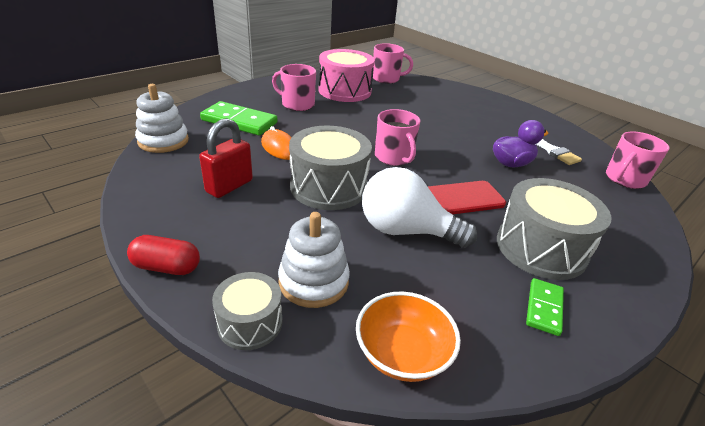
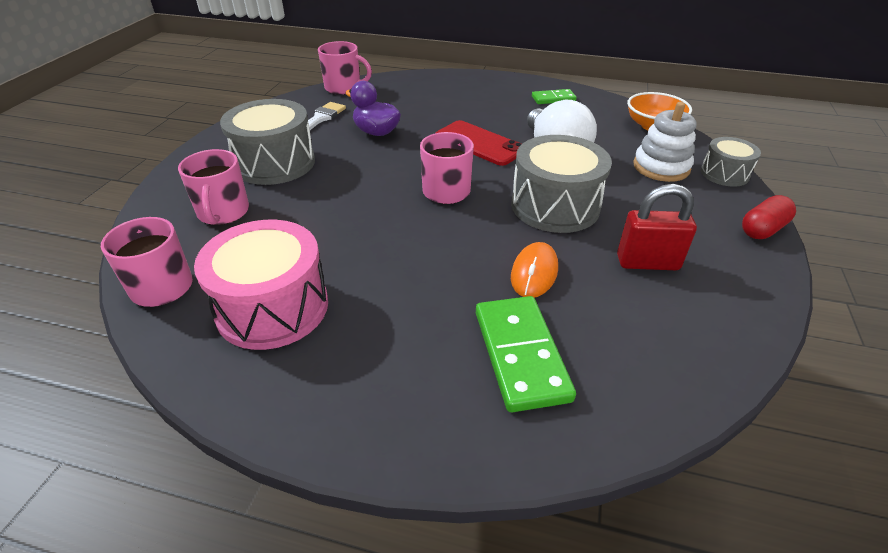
camera: 120 degrees left, 5 degrees up
red capsule [127,235,200,275] -> red capsule turned 75 degrees clockwise [742,195,796,239]
white stacking toy [135,84,189,153] -> none
pink mug [272,64,316,111] -> pink mug moved to [178,149,249,225]
grey drum [497,178,611,280] -> grey drum moved to [220,99,315,185]

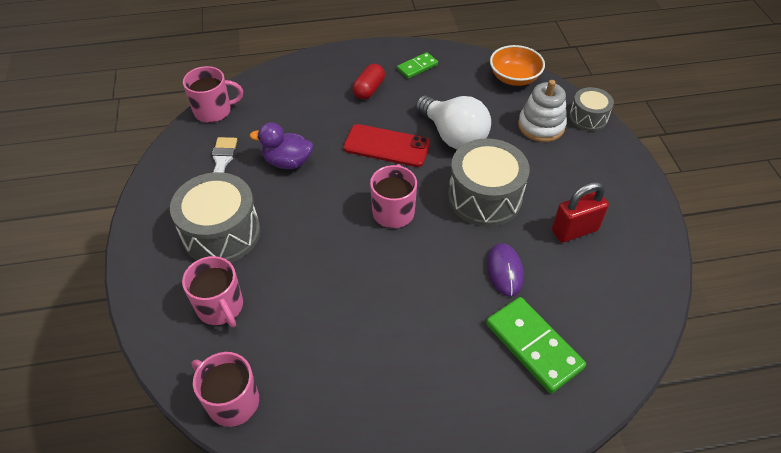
camera: 25 degrees left, 10 degrees up
pink drum [194,220,328,350] -> none
orange mouse [511,242,558,298] -> purple mouse [487,243,524,297]
red capsule [742,195,796,239] -> red capsule moved to [352,64,385,100]

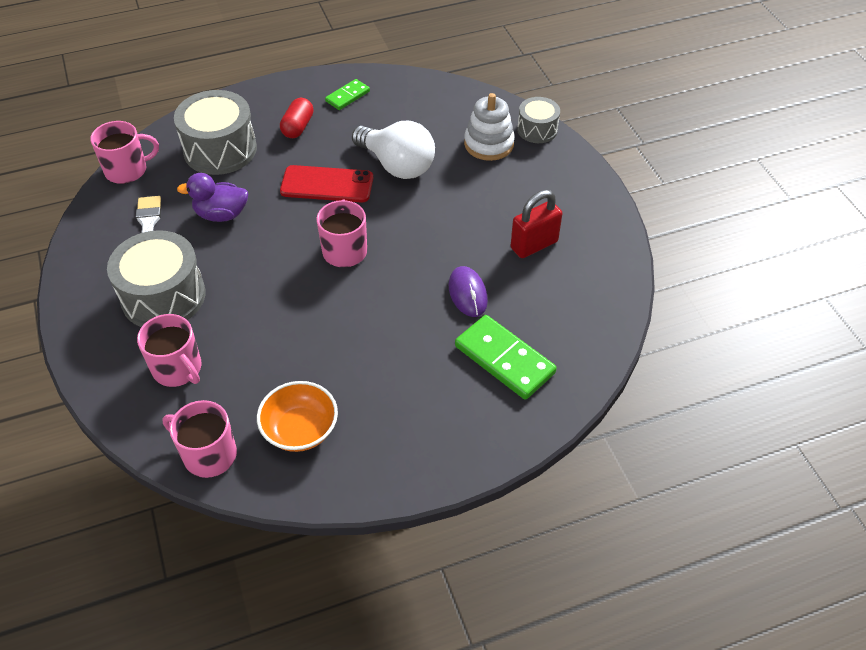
camera: 10 degrees left, 0 degrees up
grey drum [448,138,530,227] -> grey drum moved to [174,90,257,175]
orange bowl [490,45,545,86] -> orange bowl moved to [257,381,338,452]

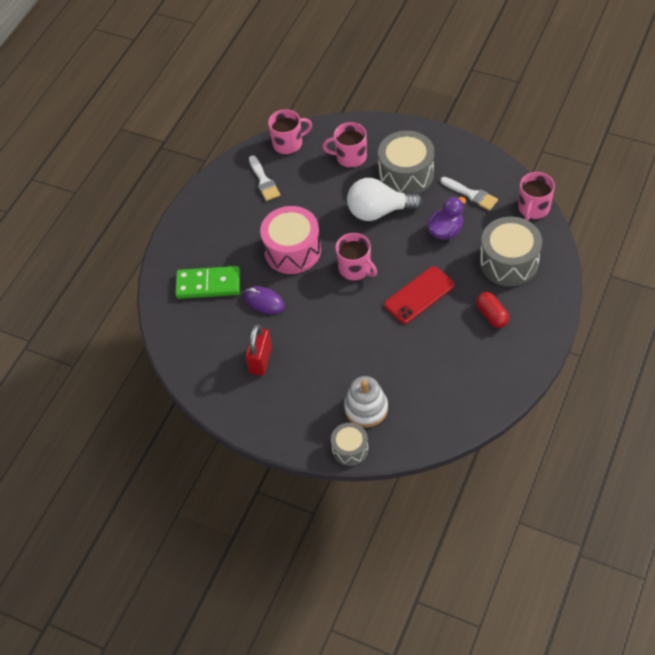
camera: 140 degrees right, 5 degrees up
orange bowl [257,381,338,452] -> white brush [249,155,280,201]
green domino [325,79,370,110] -> none
white light bulb [352,121,435,179] -> white light bulb moved to [347,178,423,221]
none -> pink drum [260,206,321,274]

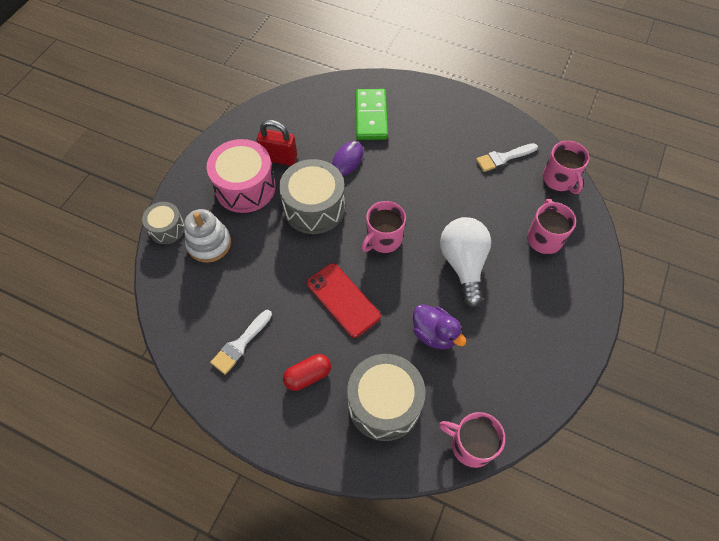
camera: 85 degrees right, 5 degrees up
pink drum [260,206,321,274] -> pink drum moved to [207,139,276,213]
grey drum [378,131,434,194] -> grey drum moved to [279,159,345,234]
white brush [440,177,498,211] -> white brush moved to [210,310,272,375]

